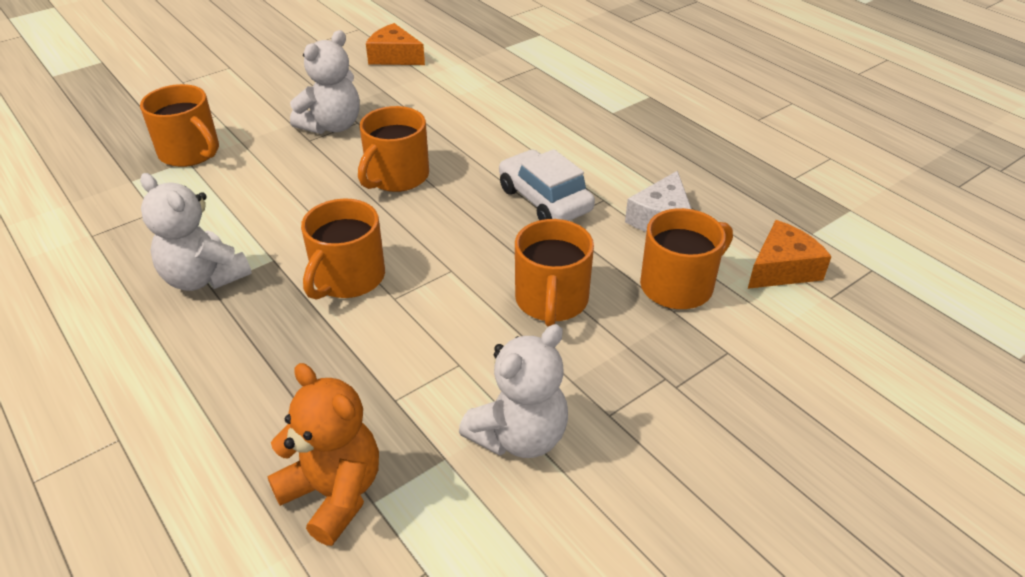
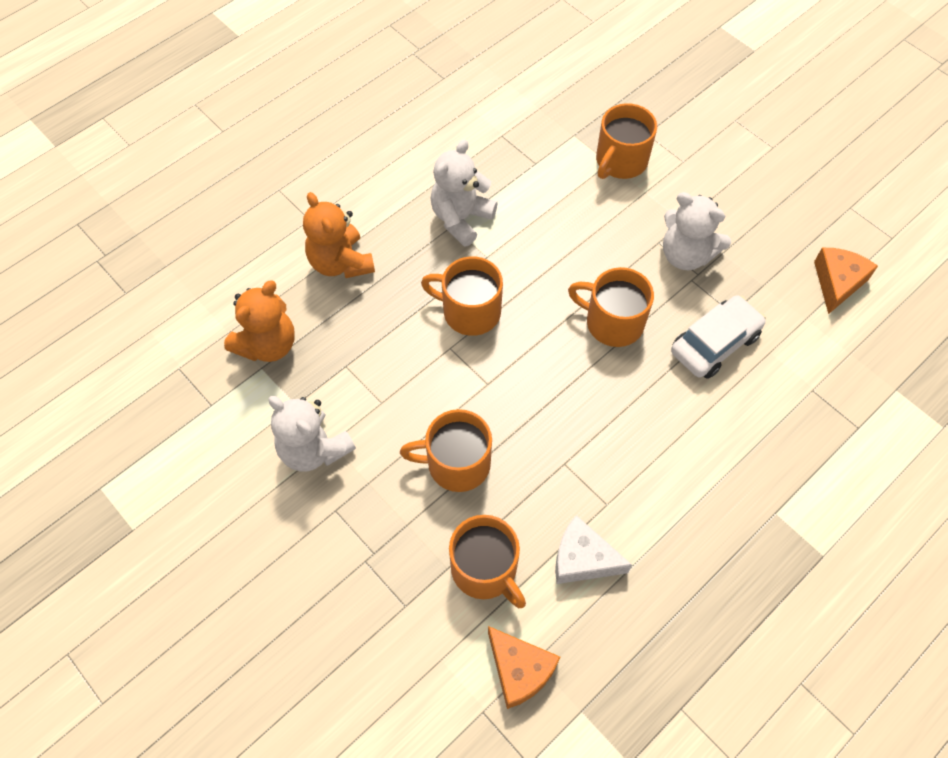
camera: 85 degrees right, 20 degrees up
white car [499,149,595,221] -> white car moved to [671,295,766,379]
none -> orange teddy bear [303,192,375,278]

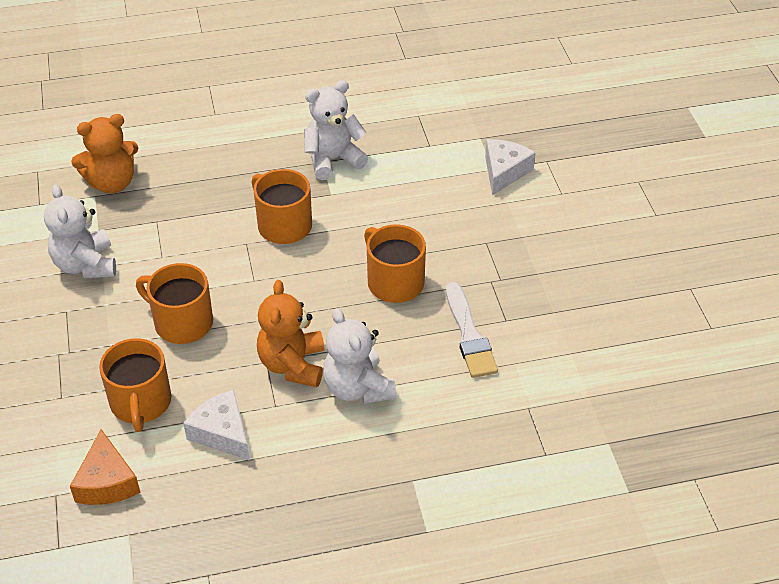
camera: 30 degrees right, 15 degrees down
orange teddy bear [303,192,375,278] -> orange teddy bear moved to [257,280,324,387]
orange mug [596,103,657,179] -> white cheese [485,139,536,195]
white teddy bear [663,192,731,270] -> white teddy bear moved to [323,308,397,404]
white car [671,295,766,379] -> white brush [446,282,498,378]
orange cheese [814,248,878,314] -> none

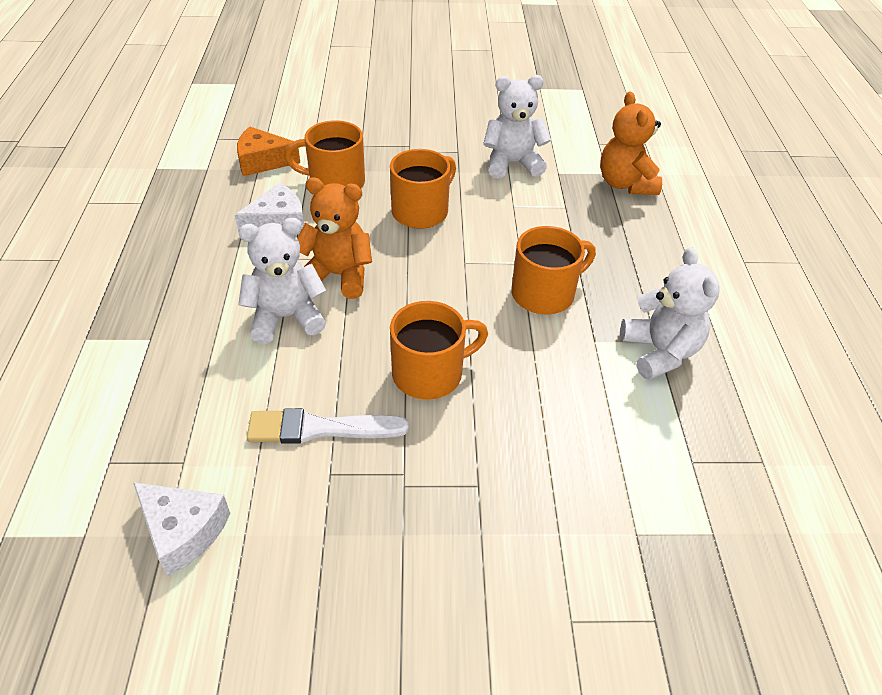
camera: 100 degrees right, 0 degrees up
white cheese [485,139,536,195] -> white cheese moved to [133,482,231,576]

